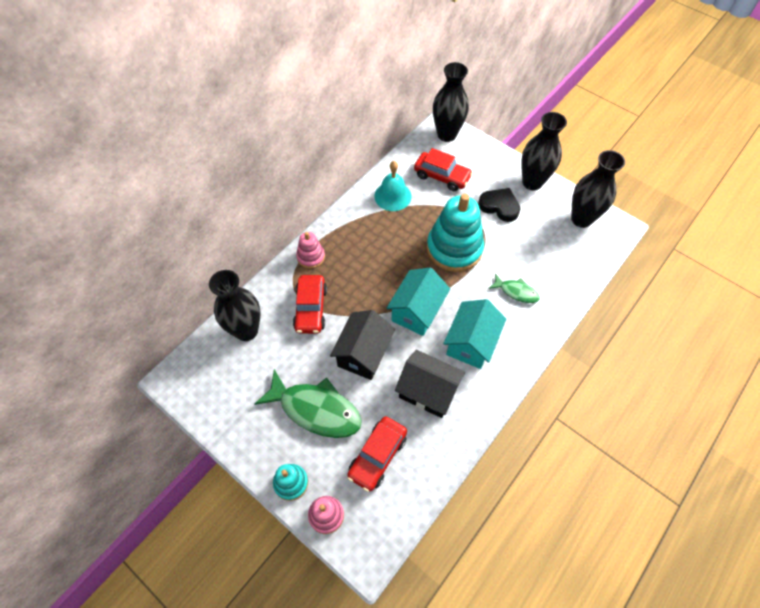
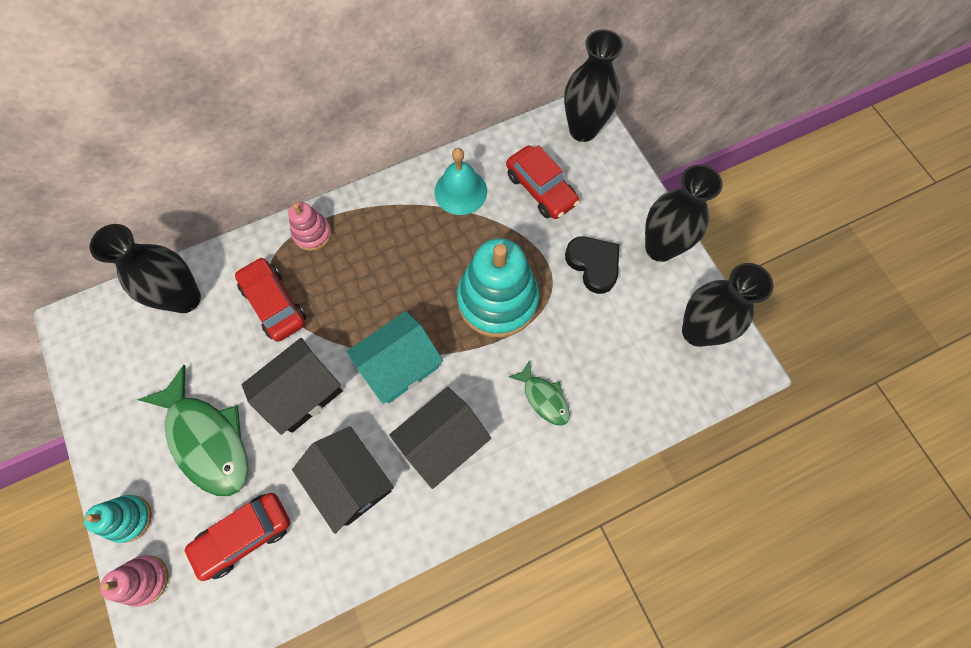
camera: 25 degrees right, 10 degrees up
red car [293,275,327,334] -> red car turned 120 degrees clockwise [235,257,306,342]
turquoise house [443,299,506,369] -> black house [389,387,491,489]

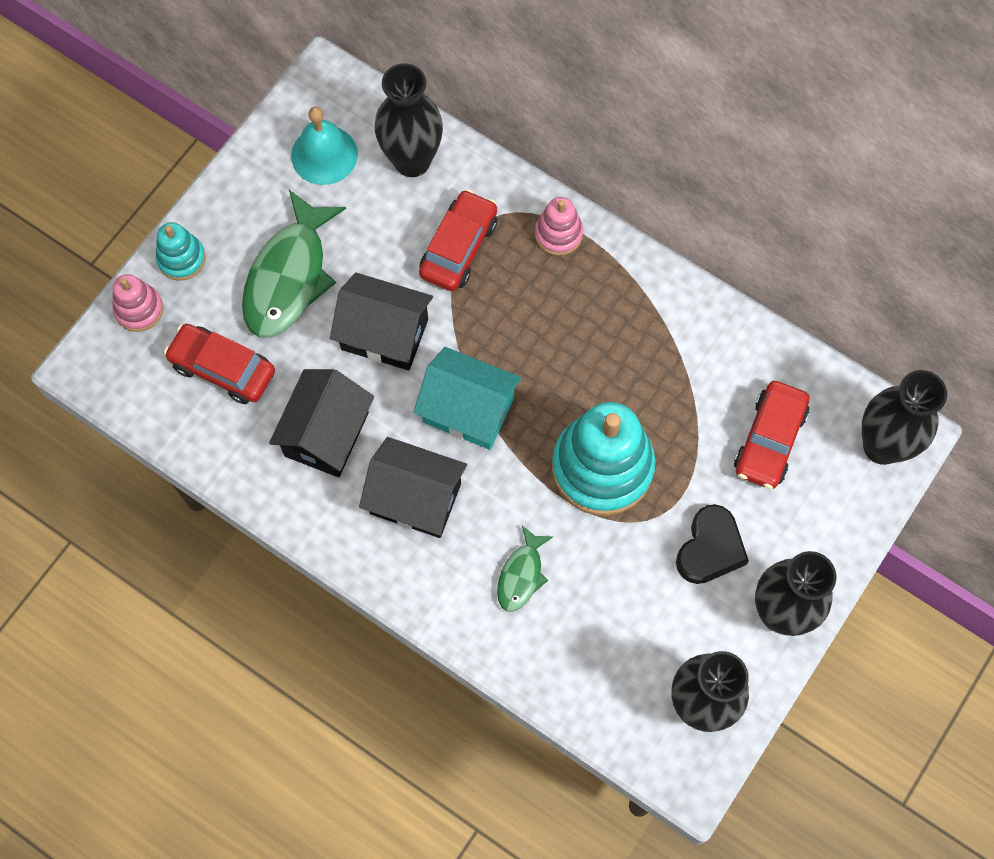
camera: 60 degrees right, 0 degrees up
turquoise bell [434,148,487,215] -> turquoise bell moved to [291,107,358,185]

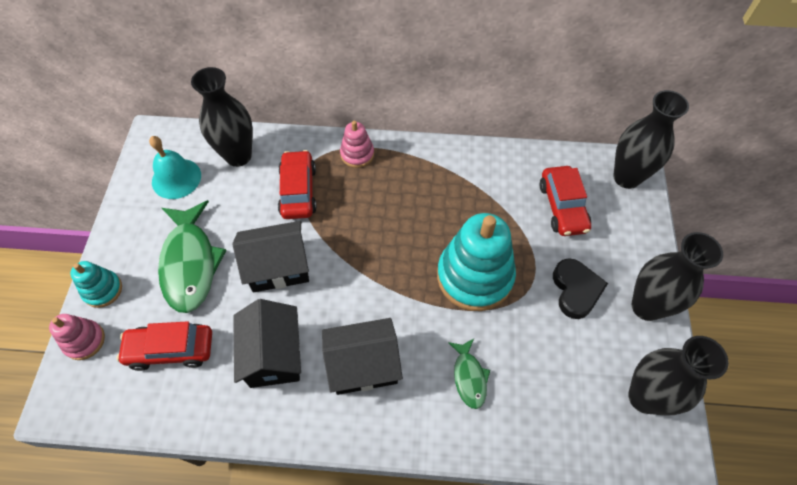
camera: 30 degrees left, 10 degrees down
turquoise house [413,347,522,450] -> none

